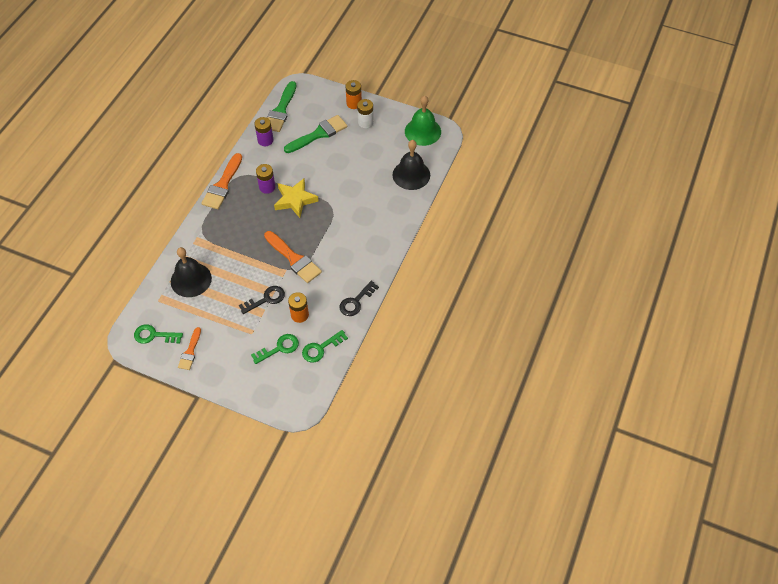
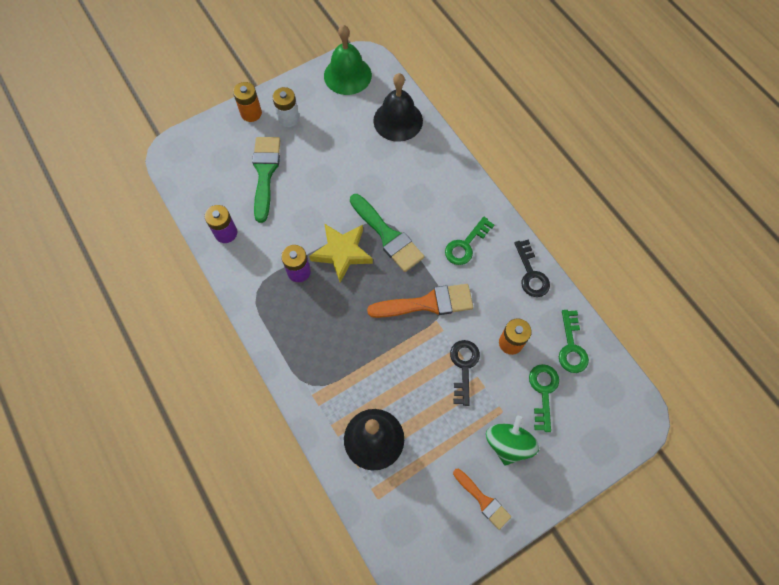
camera: 55 degrees left, 10 degrees up
green key [134,324,183,344] -> green key moved to [445,217,494,265]
orange brush [201,153,242,209] -> none
green brush [267,81,296,132] -> green brush moved to [350,194,425,272]
none -> green spinning top [486,416,539,466]

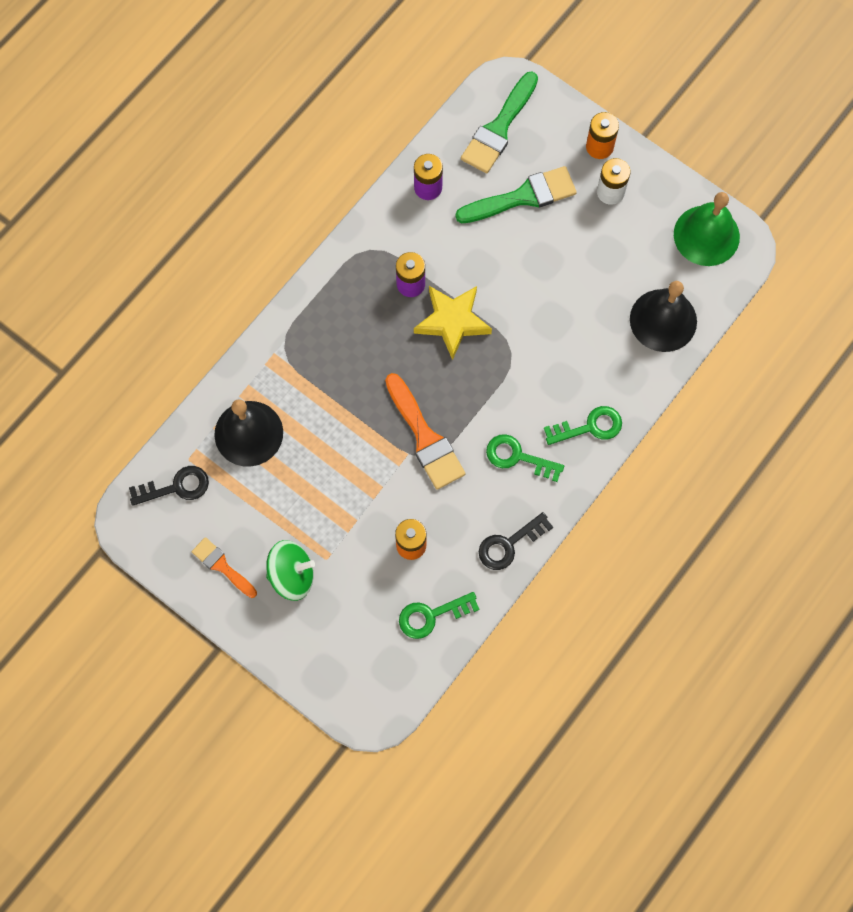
camera: 70 degrees right, 5 degrees up
green brush [350,194,425,272] -> green brush moved to [461,72,538,173]
black key [450,340,480,406] -> black key moved to [129,466,209,506]
orange brush [453,469,511,530] -> orange brush turned 105 degrees clockwise [192,537,257,598]
green key [529,364,559,432] -> green key moved to [544,406,622,445]

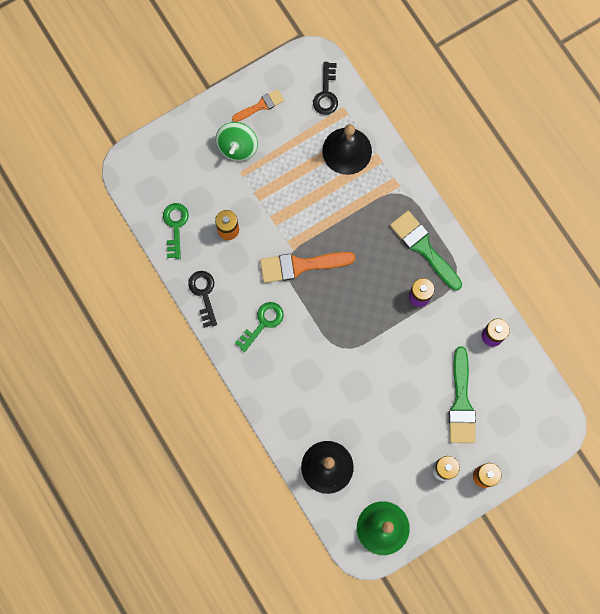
camera: 110 degrees right, 5 degrees up
yellow star [414,286,492,360] -> none
green brush [461,72,538,173] -> green brush moved to [390,211,462,291]
green key [544,406,622,445] -> none

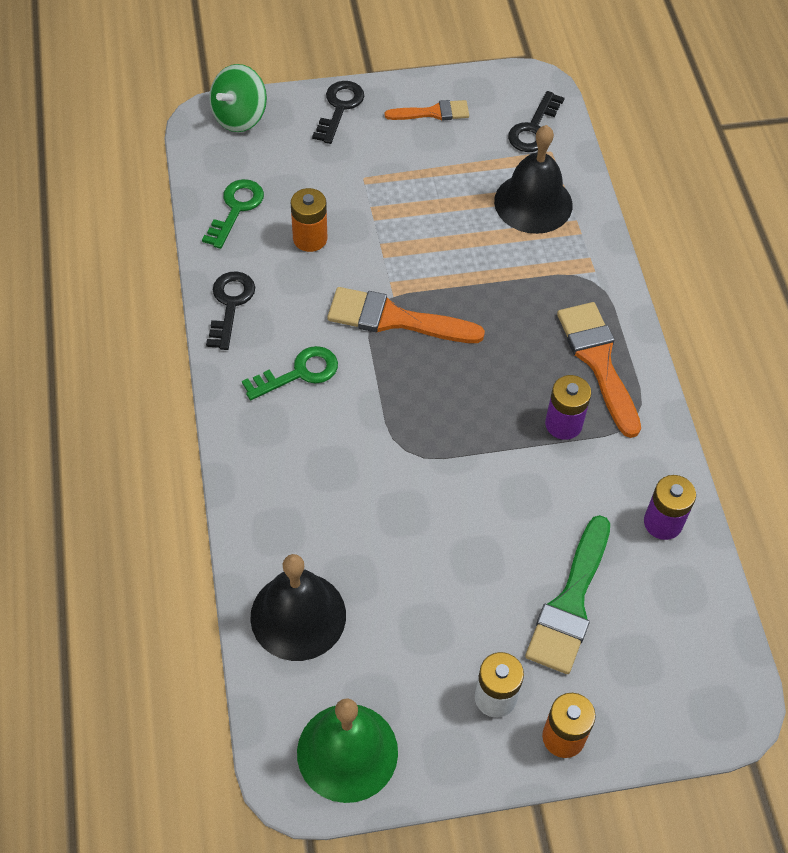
camera: 20 degrees right, 20 degrees down
green spinning top [216,122,258,161] -> green spinning top moved to [209,64,267,132]
green brush [390,211,462,291] -> orange brush [557,302,641,438]
none -> black key [312,81,364,144]

